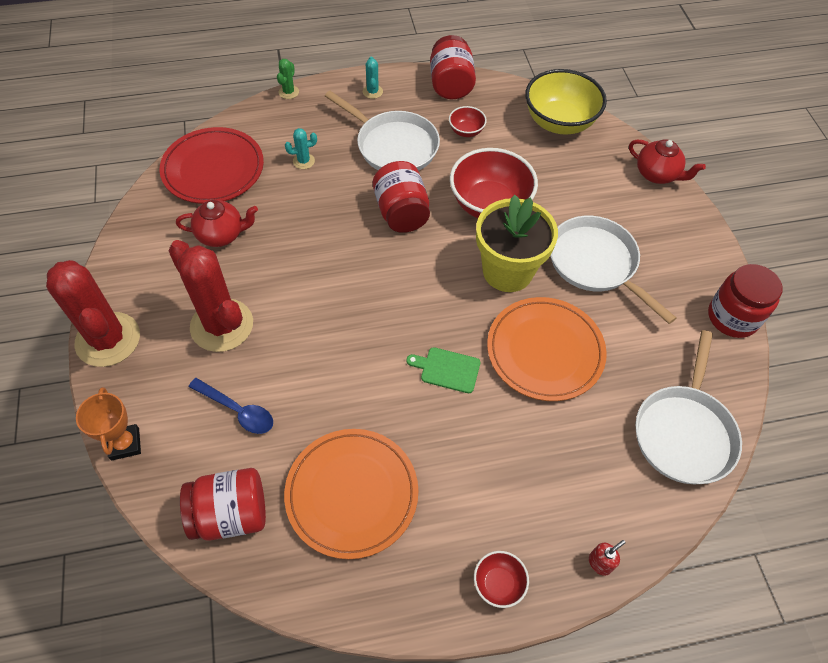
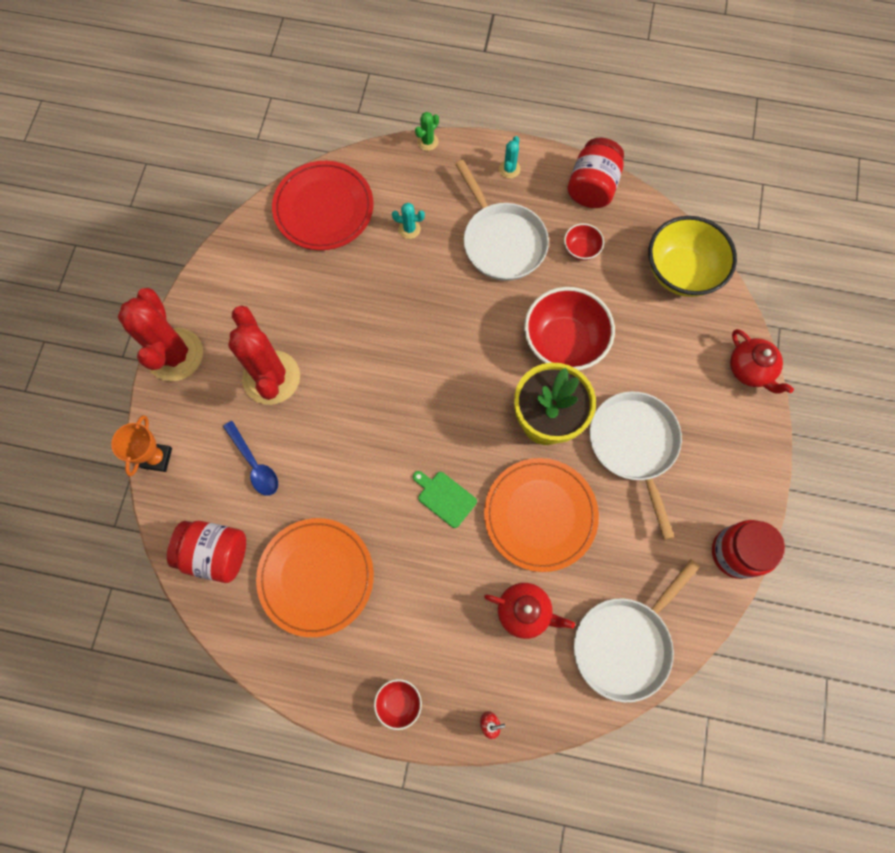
camera: 25 degrees right, 15 degrees up
red teapot [176,200,258,247] -> red teapot moved to [484,583,575,639]
red jar [373,161,430,233] -> none

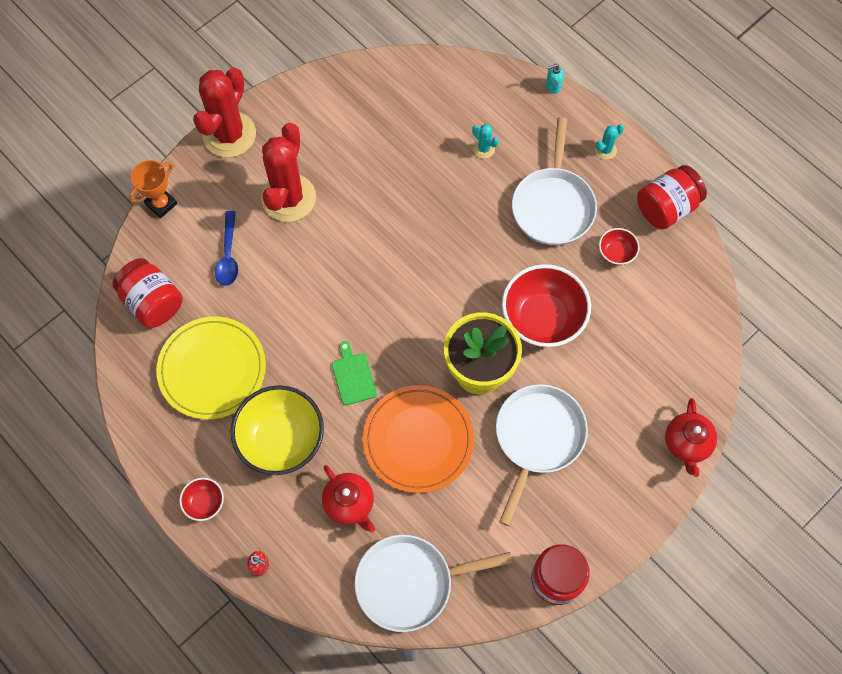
camera: 35 degrees right, 5 degrees down
orange plate [256,518,374,637] -> yellow plate [156,316,266,419]
red plate [272,161,373,250] -> none
green cactus [415,112,439,151] -> turquoise soap dispenser [546,64,564,94]
yellow bowl [649,216,737,297] -> yellow bowl moved to [231,385,324,475]

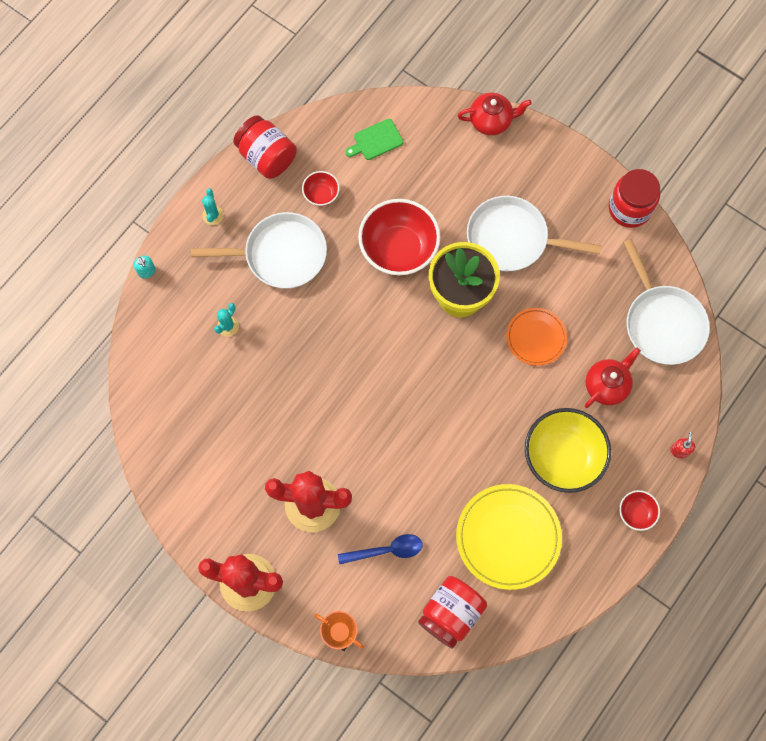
camera: 100 degrees left, 5 degrees up
green cutting board [332,341,377,405] -> green cutting board moved to [345,119,403,160]
orange plate [363,385,474,493] -> orange plate [506,308,567,366], size x0.60
turquoise cactus [595,124,624,160] -> turquoise cactus turned 45 degrees clockwise [202,189,224,225]

